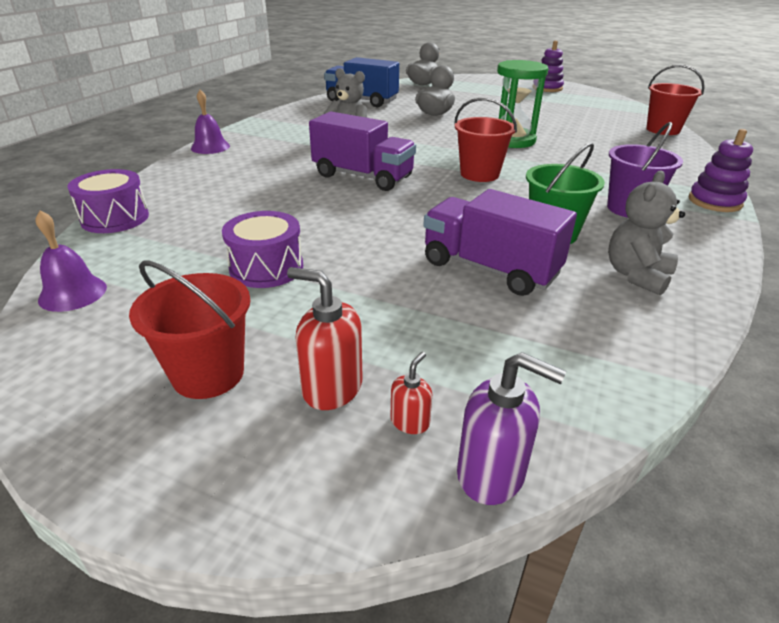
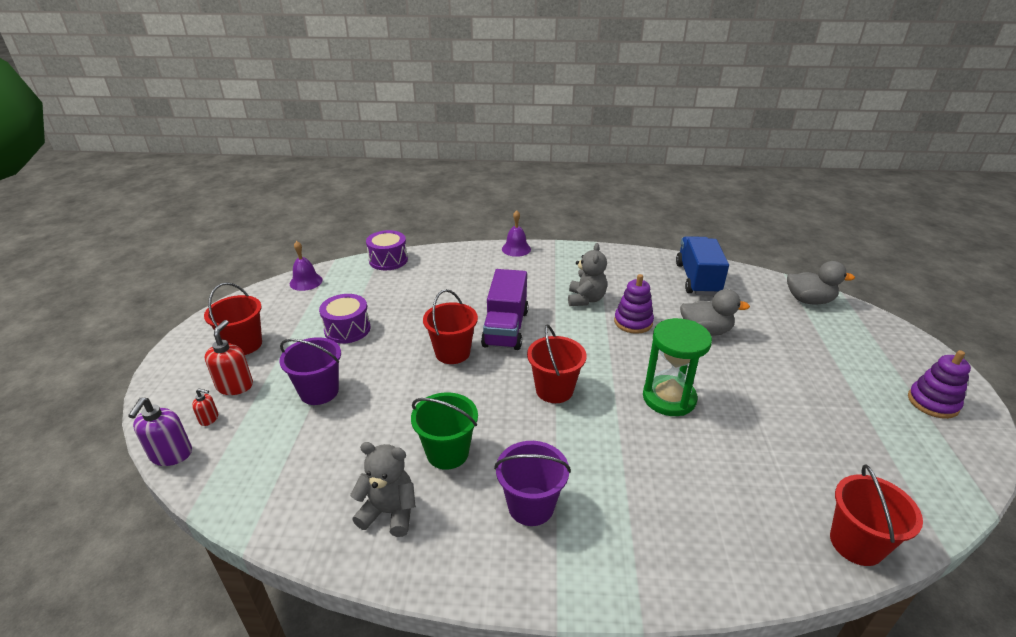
camera: 70 degrees right, 0 degrees up
purple truck [423,189,577,296] -> none
purple stacking toy [689,129,753,212] -> purple stacking toy moved to [614,274,654,334]
none -> purple bucket [279,337,341,405]
none -> red bucket [423,289,478,364]

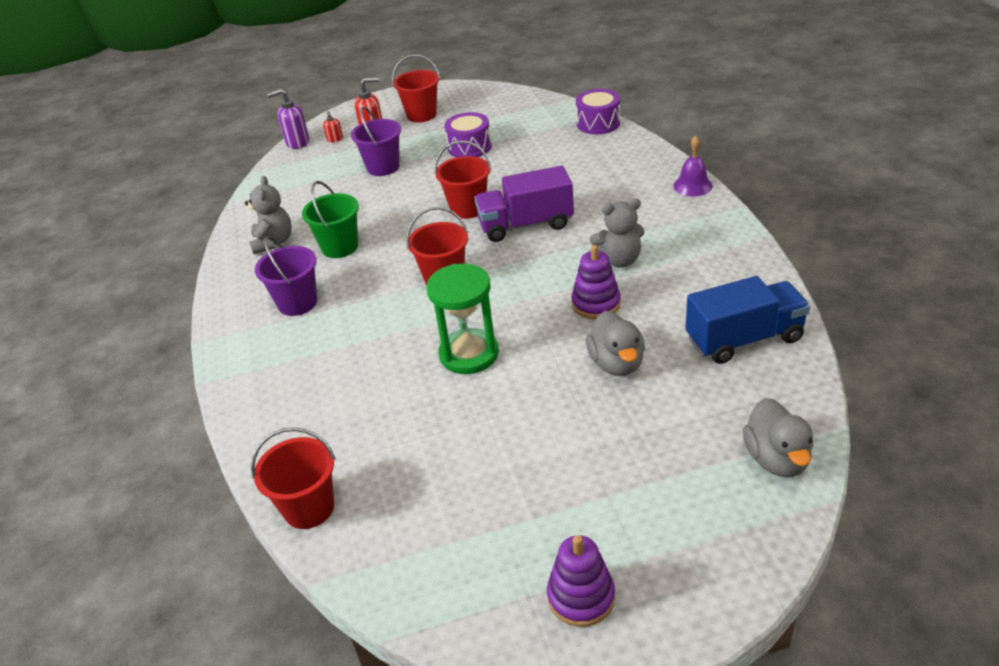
camera: 75 degrees right, 5 degrees up
purple bell [290,241,323,291] -> none

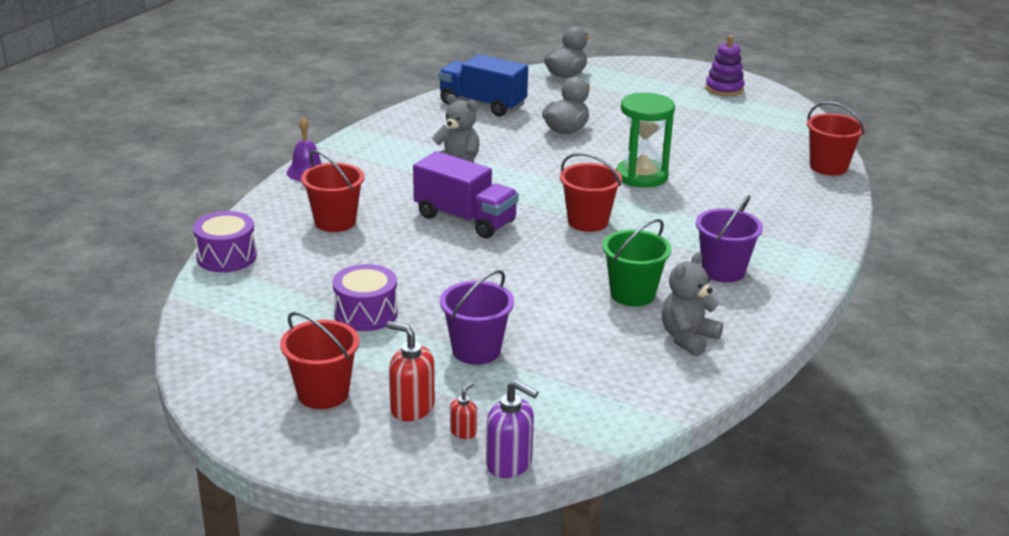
camera: 140 degrees left, 10 degrees down
red bucket [435,140,492,219] -> red bucket moved to [301,150,365,232]
purple stacking toy [571,245,621,319] -> none

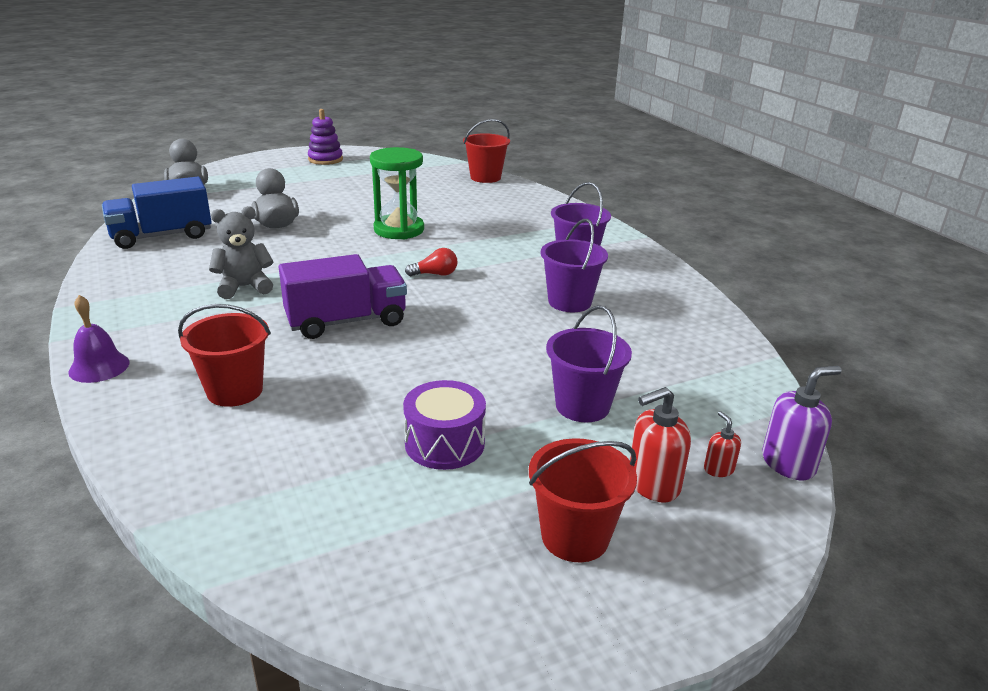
camera: 55 degrees left, 0 degrees up
purple drum [193,211,257,272] -> none
red bucket [560,153,622,232] -> red light bulb [405,248,458,276]
green bucket [602,219,671,307] -> purple bucket [540,219,608,312]
grey teddy bear [661,252,723,357] -> none

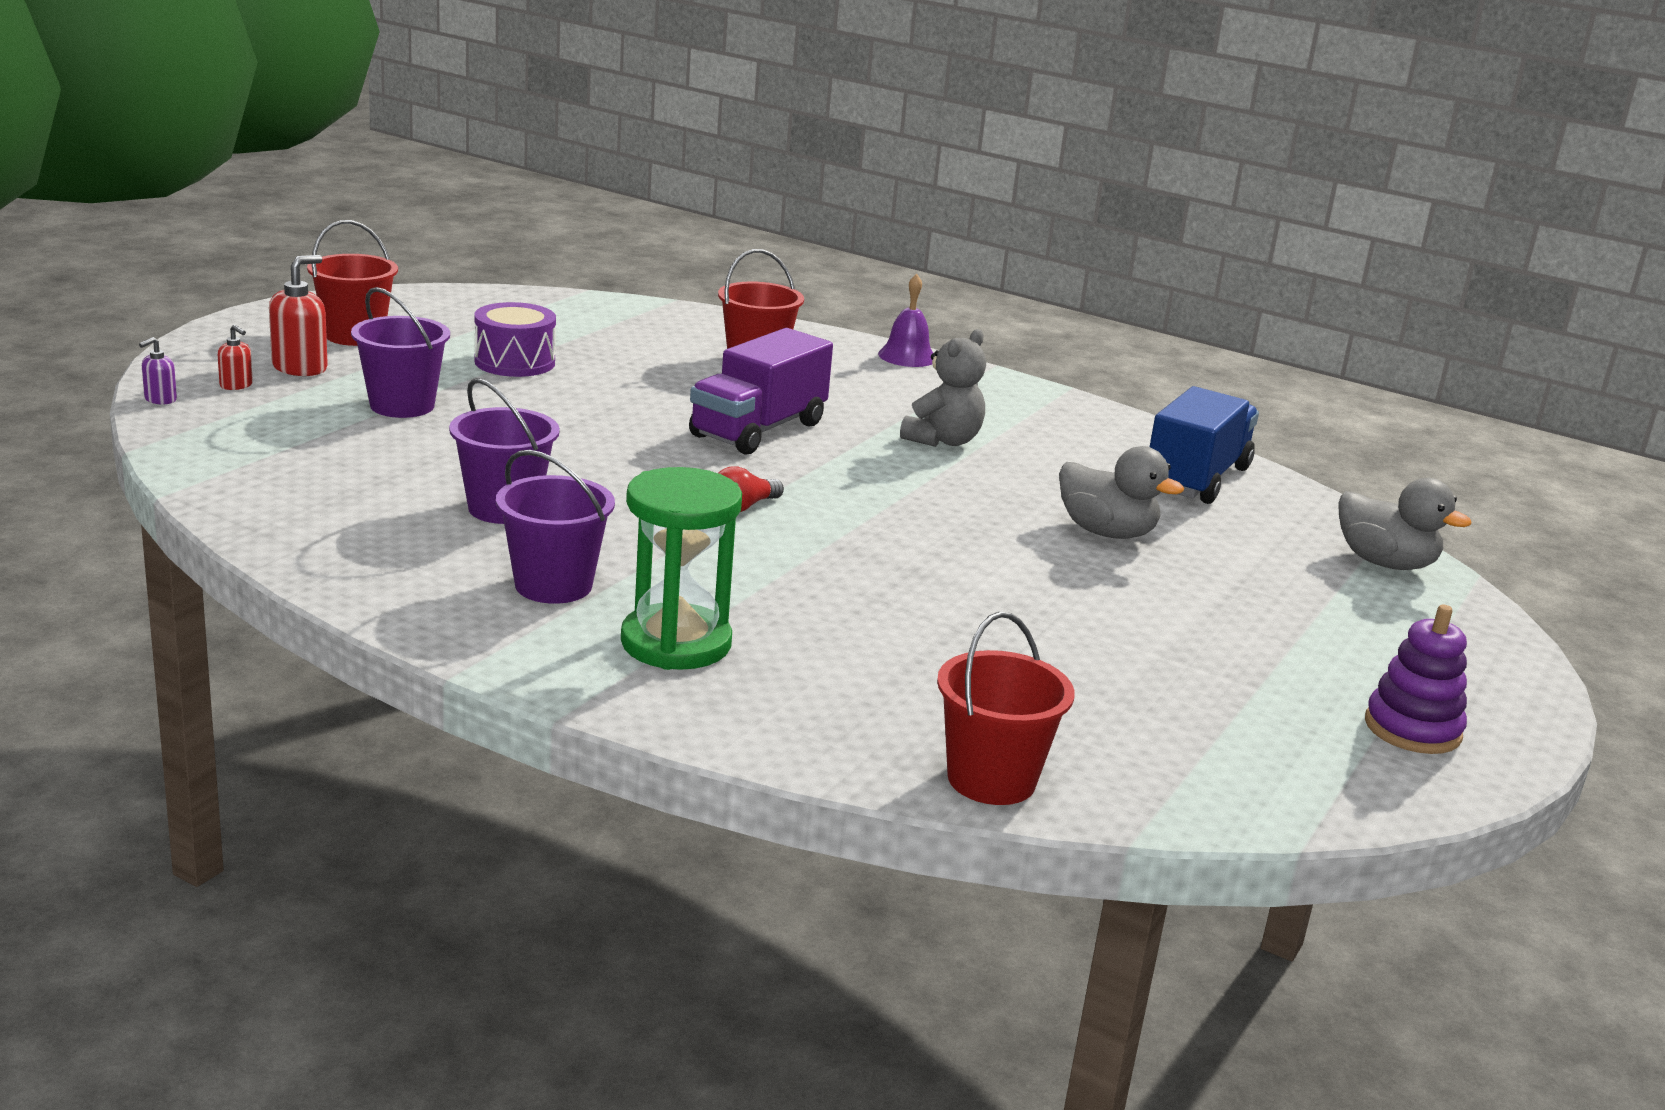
camera: 145 degrees right, 5 degrees down
green hourglass [370,147,424,239] -> green hourglass moved to [621,467,742,670]
purple soap dispenser [762,366,842,480] -> purple soap dispenser [139,337,177,405], size x0.55

